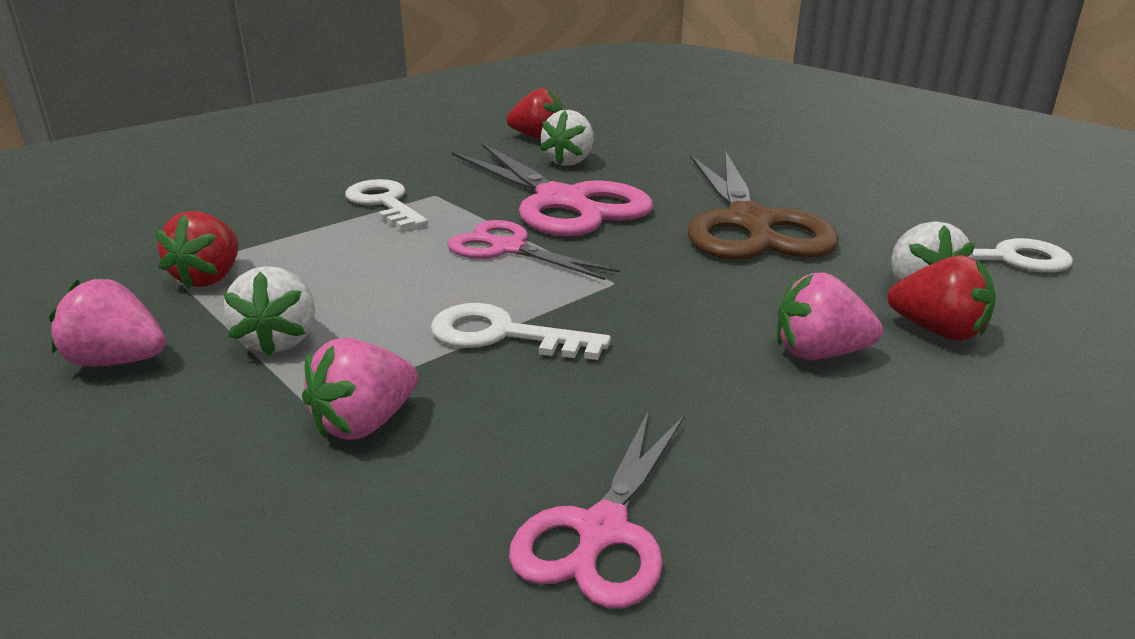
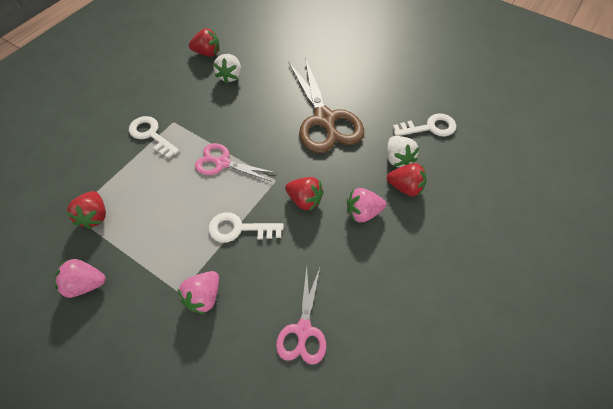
camera: 15 degrees left, 30 degrees up
white strawberry [223,266,315,356] -> none
pink scissors [452,143,653,237] -> none
none -> red strawberry [285,177,324,211]

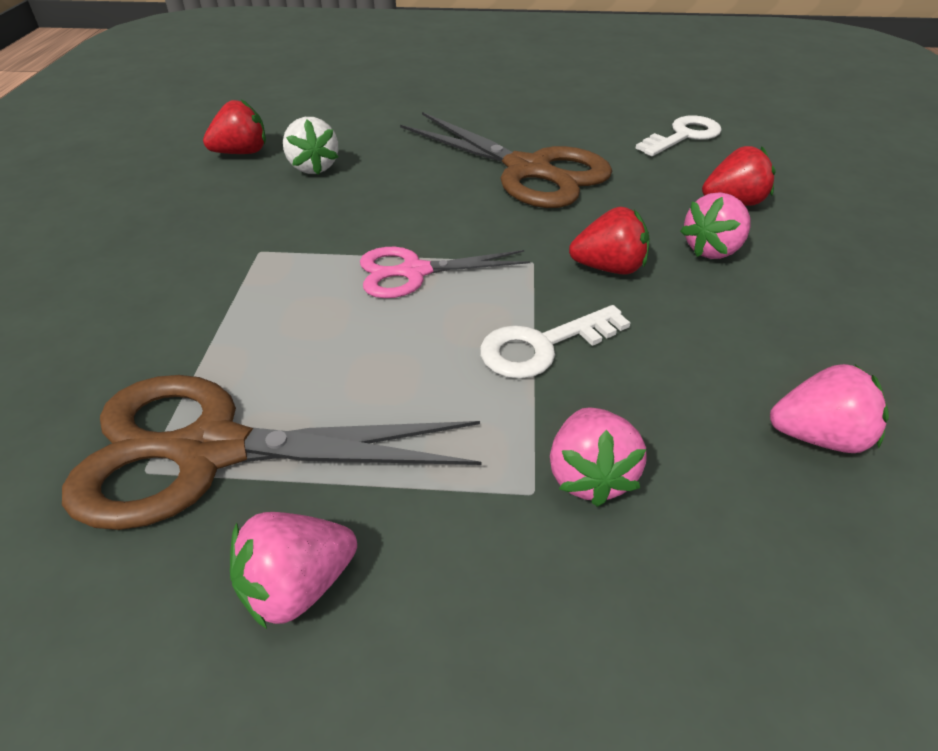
camera: 30 degrees left, 15 degrees down
red strawberry [66,191,106,229] -> brown scissors [62,375,481,530]
white key [129,116,180,159] -> none
pink scissors [276,267,326,365] -> pink strawberry [770,364,889,453]
white strawberry [387,136,419,167] -> none

